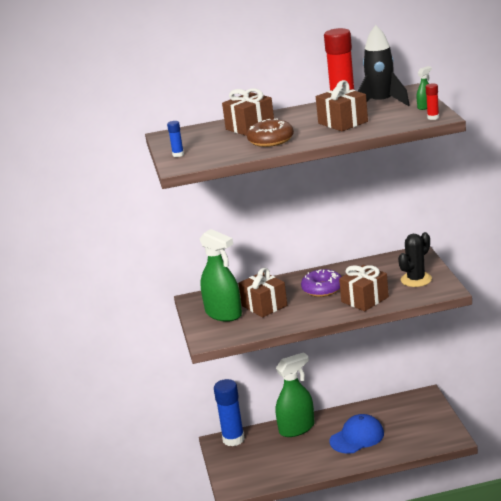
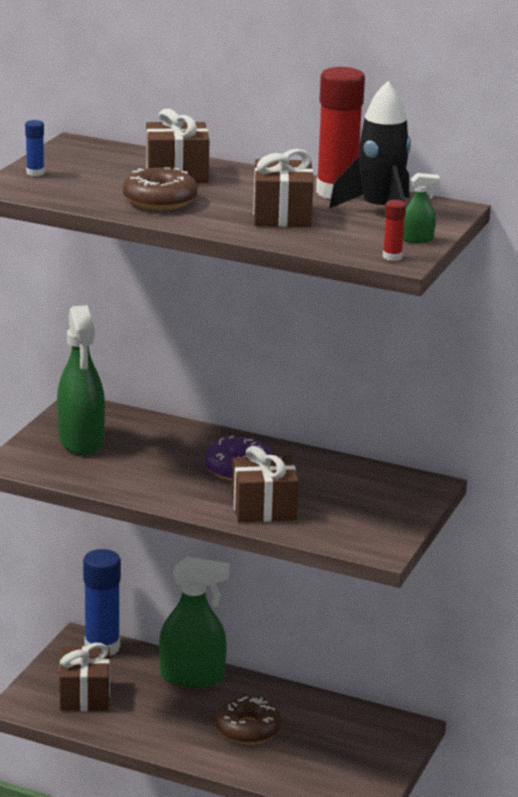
camera: 30 degrees right, 0 degrees up
brown gift [239,268,287,318] -> brown gift moved to [59,643,110,711]
blue cap [330,414,384,454] -> brown donut [215,696,281,744]
black cactus [398,232,432,287] -> none

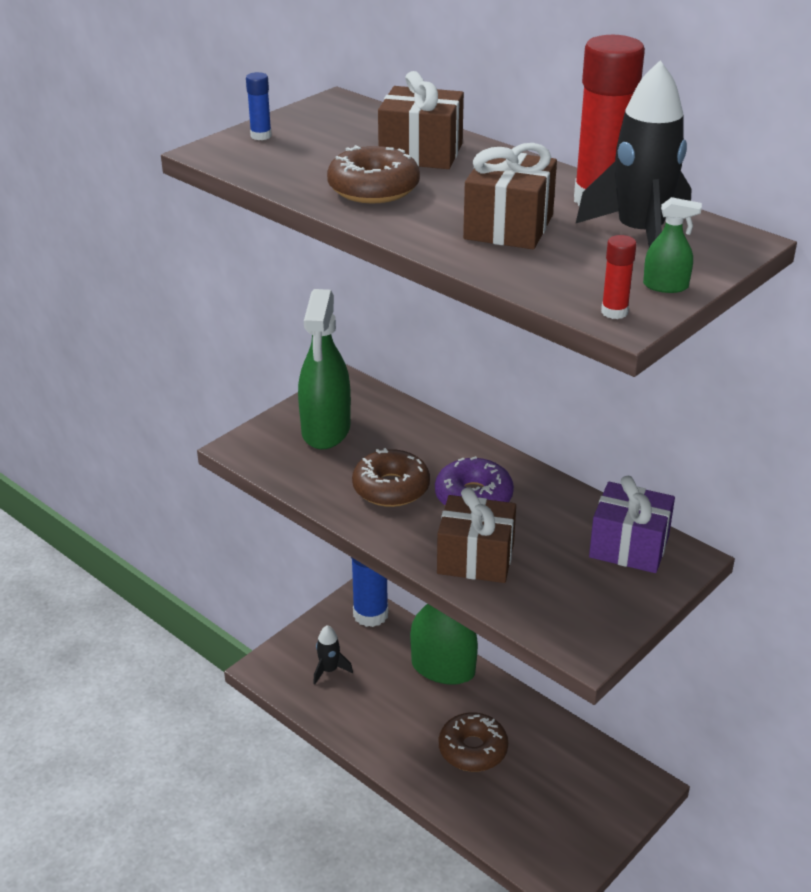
camera: 20 degrees right, 10 degrees up
brown gift [59,643,110,711] -> black rocket [313,625,353,685]
none -> brown donut [352,448,430,507]
none -> purple gift [589,476,675,573]

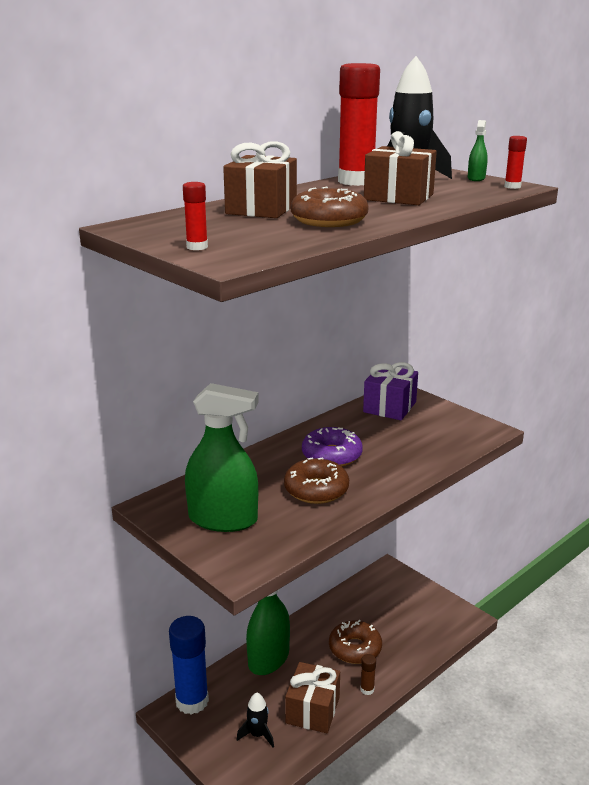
camera: 85 degrees left, 10 degrees down
blue glue stick [246,72,272,140] -> red glue stick [183,182,208,250]
brown gift [437,487,516,583] -> brown gift moved to [285,662,340,733]
none -> brown glue stick [360,654,376,695]

